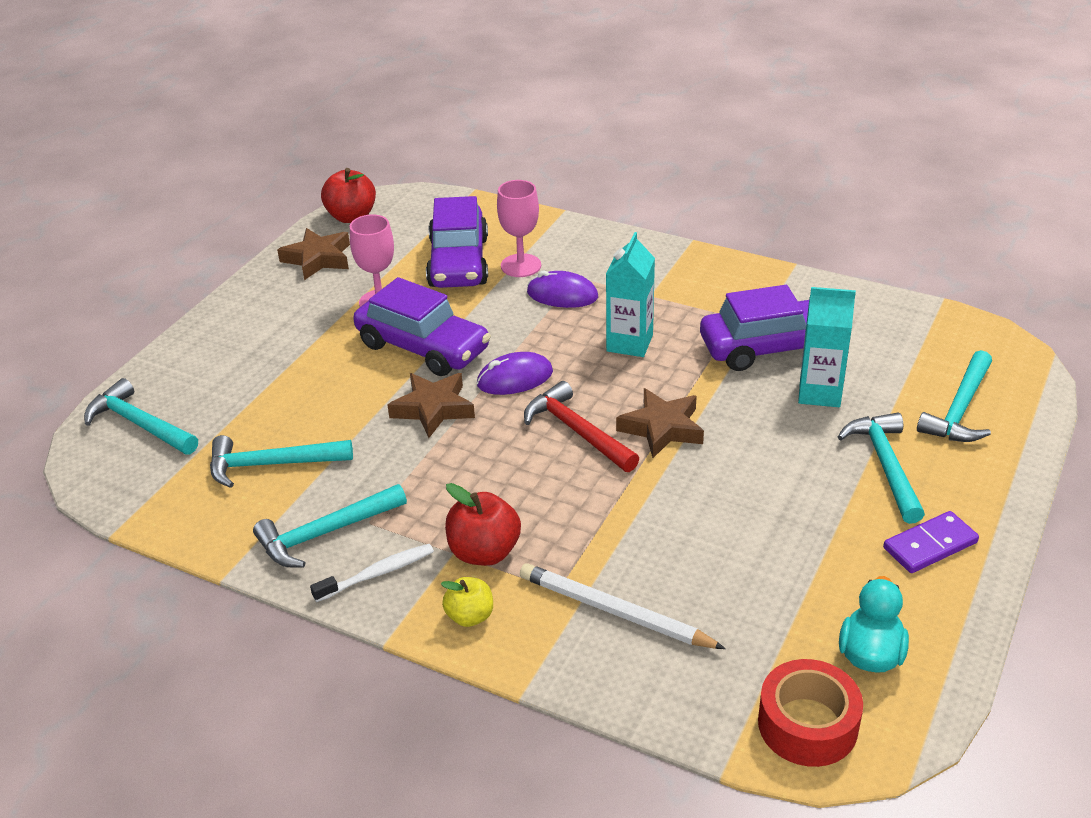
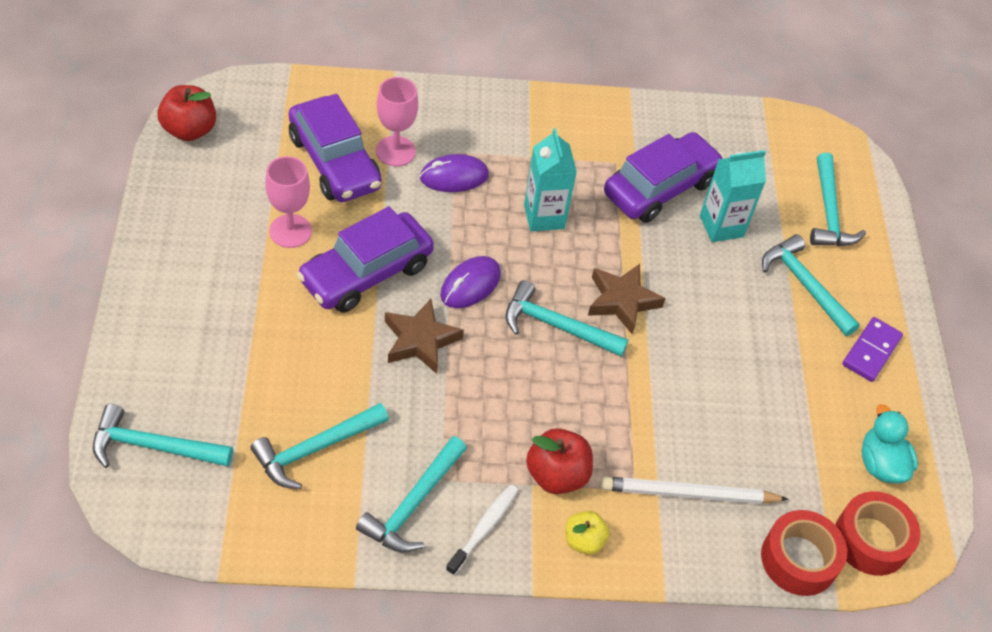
camera: 35 degrees left, 15 degrees up
brown star [277,228,350,280] -> none
purple car [353,277,491,376] -> purple car turned 135 degrees clockwise [296,206,434,313]
red hammer [524,381,639,472] -> turquoise hammer [506,280,628,357]
none -> red tape [761,510,847,596]

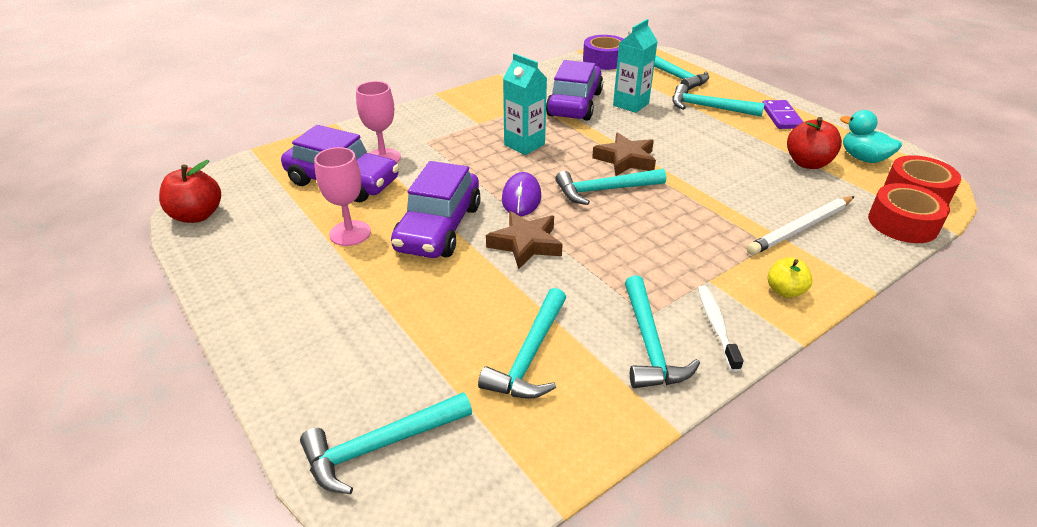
camera: 30 degrees left, 15 degrees down
purple mouse [420,154,489,192] -> none
red apple [526,428,593,494] -> red apple moved to [787,117,842,169]
none -> purple tape [583,35,623,70]

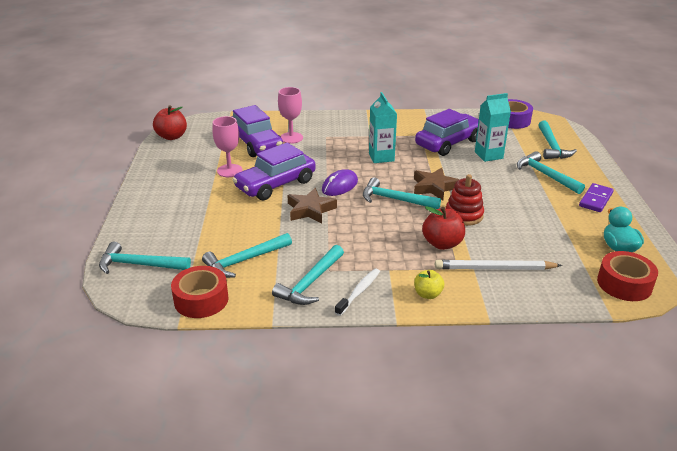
camera: 35 degrees right, 5 degrees down
red apple [787,117,842,169] -> red apple moved to [422,206,465,250]
red tape [868,183,950,243] -> red tape moved to [171,266,229,318]
none -> red stacking toy [446,174,484,226]

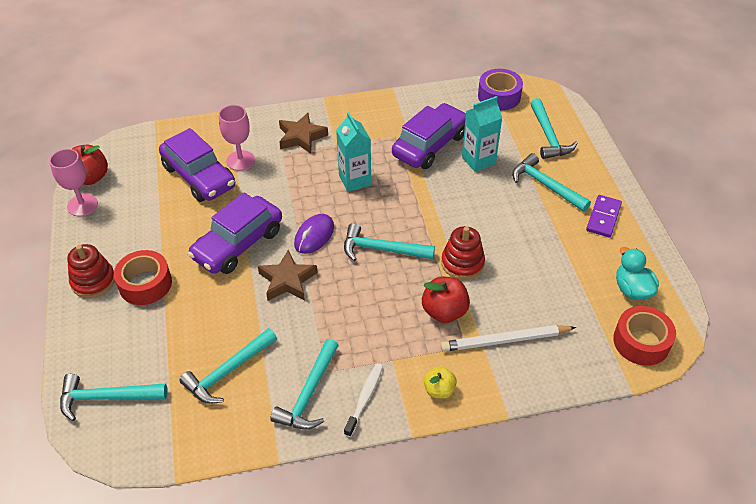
camera: 10 degrees left, 15 degrees up
red tape [171,266,229,318] -> red tape moved to [114,250,172,305]
pink goblet [212,116,243,177] -> pink goblet moved to [49,149,98,216]
brown star [414,167,460,200] -> brown star moved to [279,113,328,154]
none -> red stacking toy [67,244,115,298]

